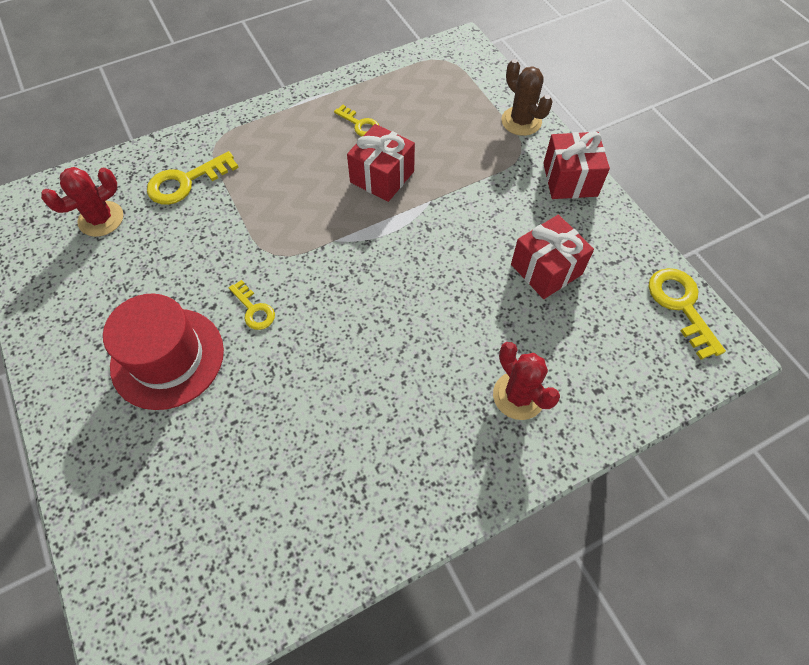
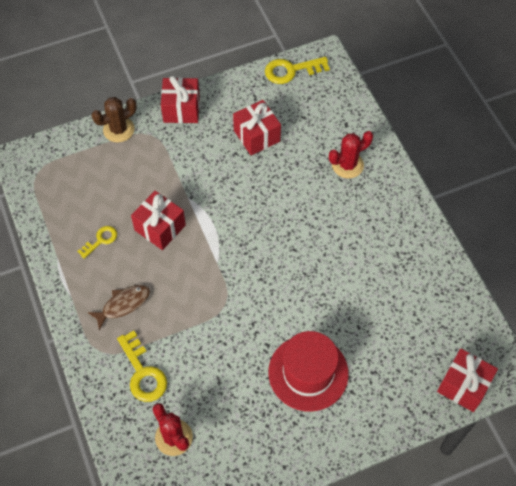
camera: 85 degrees left, 0 degrees up
yellow key [229,280,275,330] -> none
none -> brown fish [88,285,150,331]
none -> red gift [437,348,498,412]

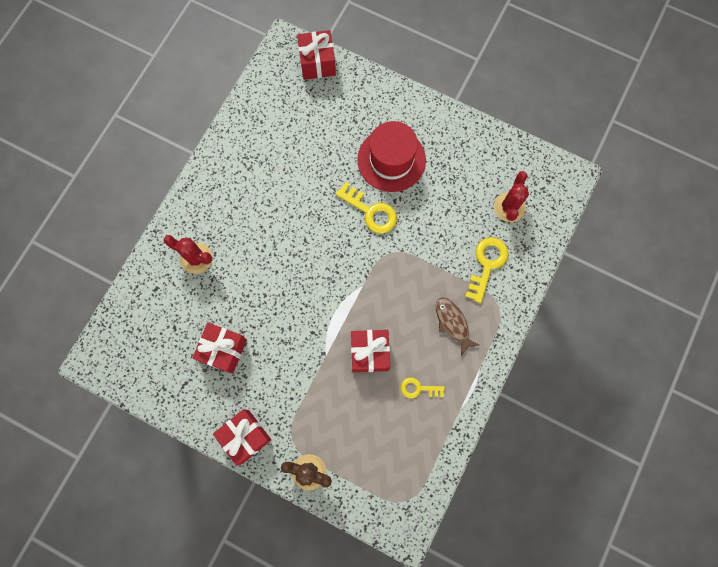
camera: 130 degrees left, 15 degrees up
brown fish [88,285,150,331] -> brown fish turned 45 degrees clockwise [436,297,479,356]
yellow key [265,57,330,84] -> yellow key moved to [336,182,397,234]

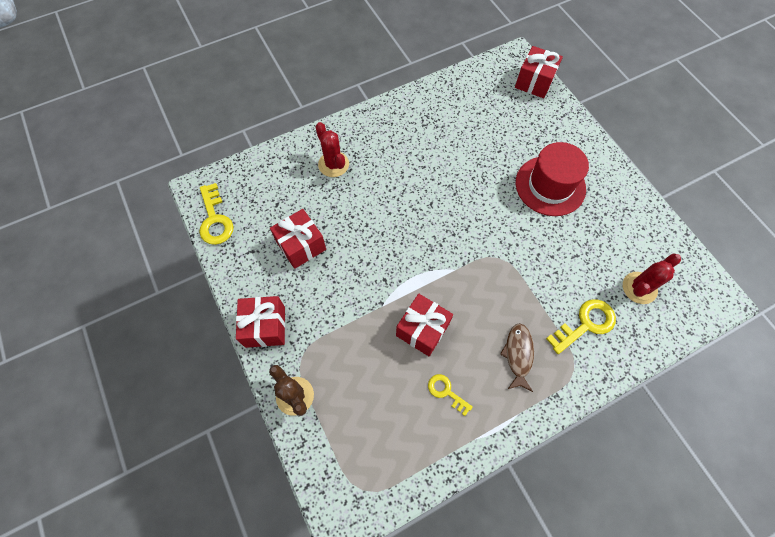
camera: 35 degrees right, 10 degrees down
yellow key [336,182,397,234] -> yellow key moved to [199,183,234,245]

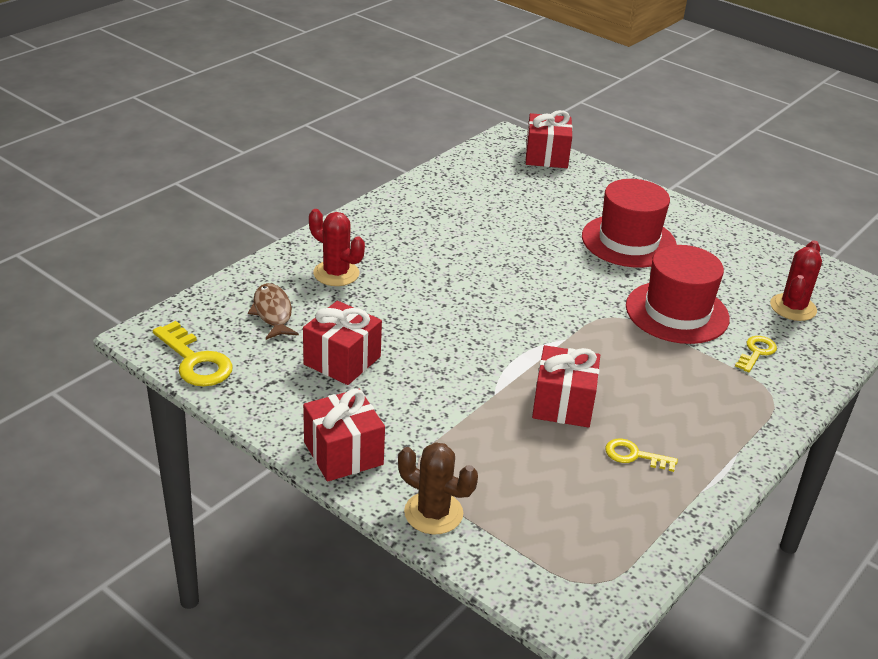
camera: 25 degrees left, 30 degrees down
brown fish [500,323,534,392] -> brown fish moved to [248,283,299,340]
yellow key [546,299,616,354] -> yellow key [735,336,777,372], size x0.61
none -> red hat [626,245,730,344]

